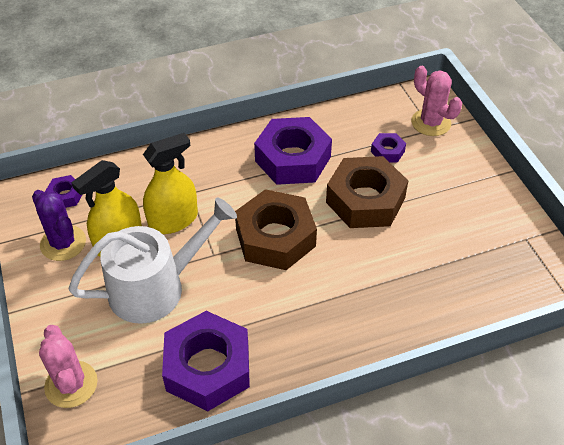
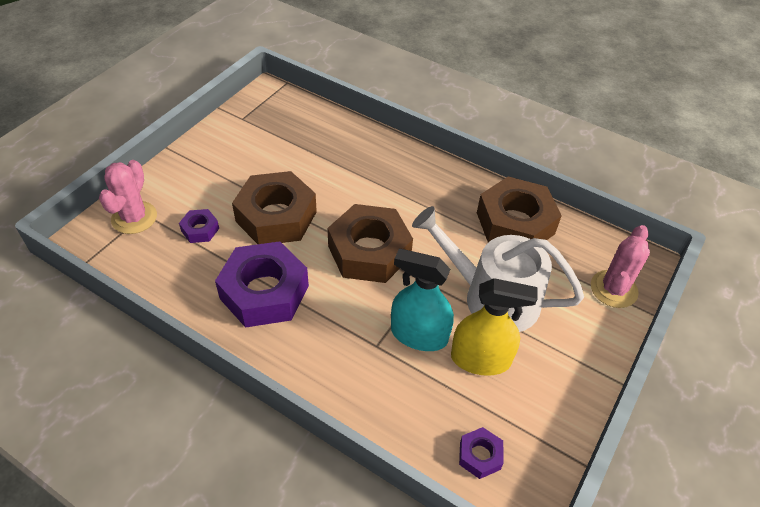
camera: 130 degrees left, 0 degrees up
purple cactus [32,190,86,261] -> none
yellow spray bottle [143,133,198,234] -> turquoise spray bottle [391,249,454,351]
purple nut [162,311,250,411] -> brown nut [477,176,562,243]

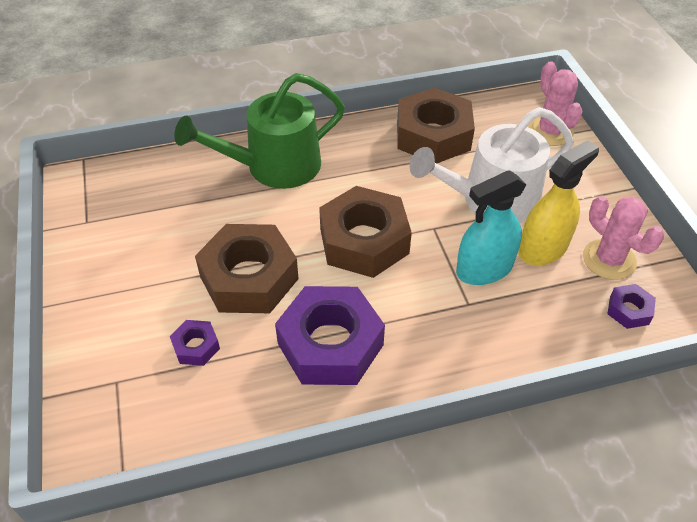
camera: 45 degrees left, 0 degrees up
pink cactus [99,160,157,234] -> pink cactus moved to [583,196,664,280]
none -> green watering can [174,73,345,189]

